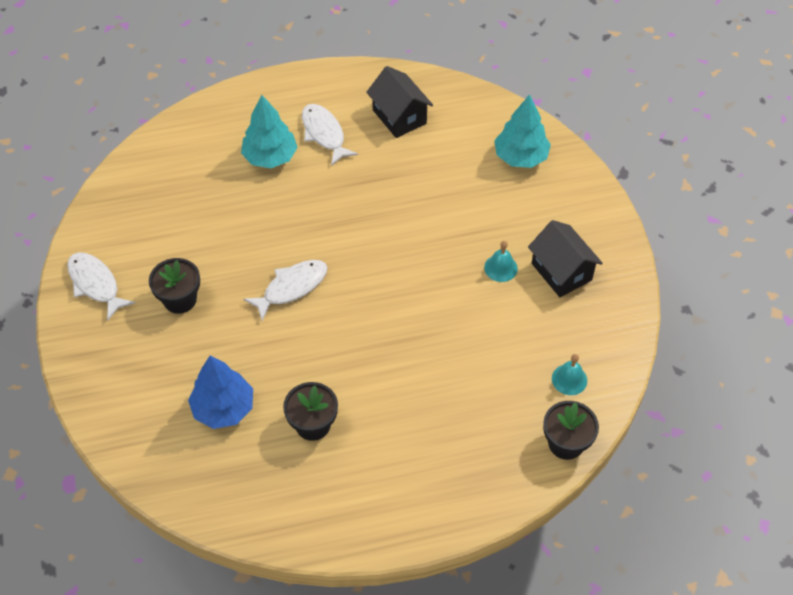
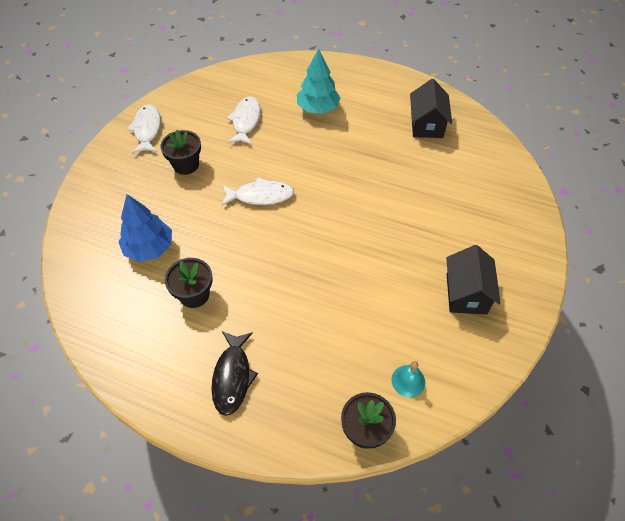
camera: 35 degrees right, 0 degrees up
white fish [302,104,358,166] -> white fish moved to [227,96,261,145]
turquoise bell [484,241,518,282] -> none
turquoise tree [494,94,551,168] -> none
none -> black fish [211,331,258,416]

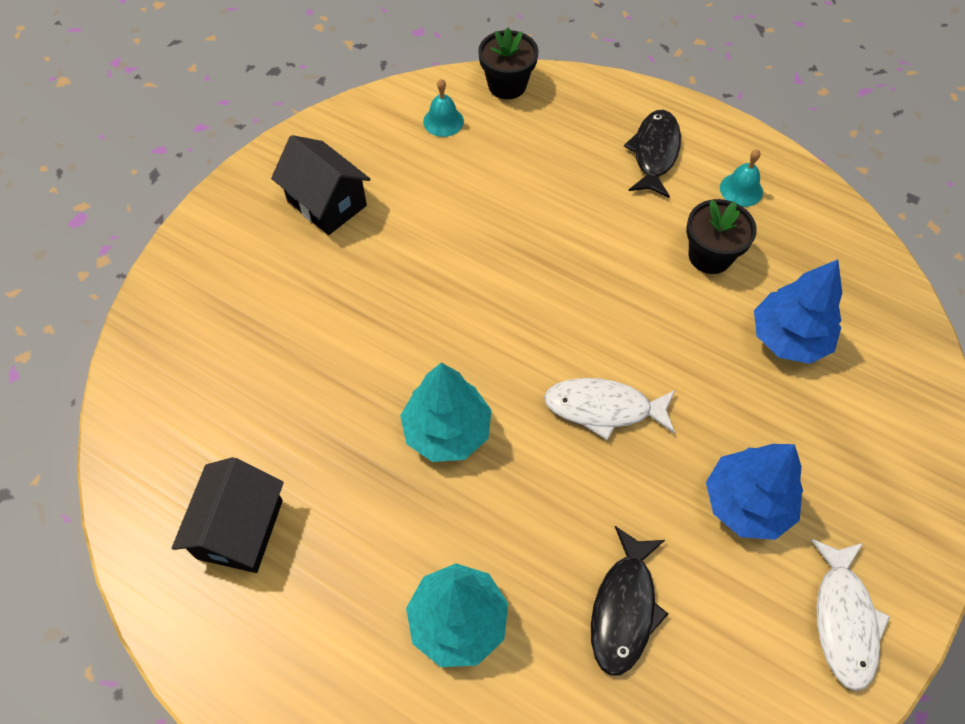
camera: 170 degrees left, 5 degrees up
black flower pot [160,130,201,175] -> blue tree [706,444,803,540]
white fish [227,96,261,145] -> black fish [591,526,668,676]
black house [446,245,501,314] -> black house turned 60 degrees counterclockwise [271,135,371,235]
none -> turquoise tree [400,363,492,462]
none -> turquoise bell [720,149,763,207]

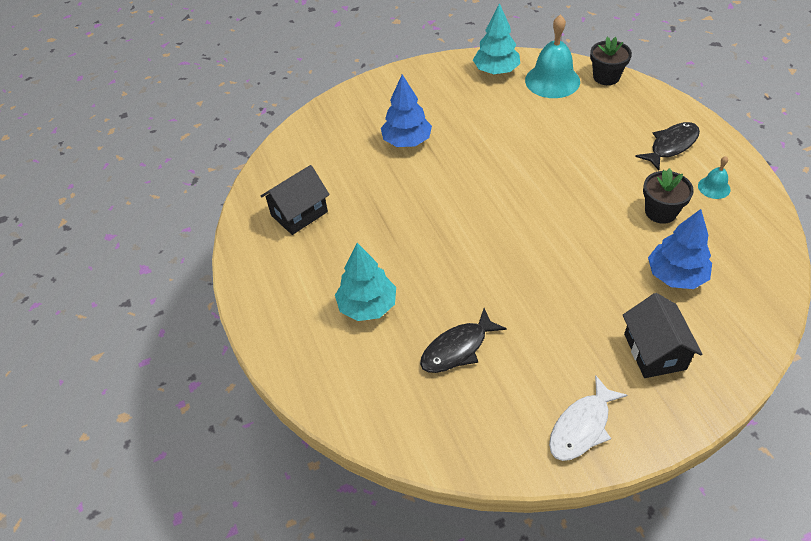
camera: 40 degrees right, 10 degrees down
black house [271,135,371,235] -> black house moved to [623,293,702,378]
turquoise tree [400,363,492,462] -> turquoise tree moved to [473,3,520,74]
turquoise bell [423,79,464,137] -> turquoise bell [525,14,580,98], size x2.03
white fish [544,378,675,440] -> none
blue tree [706,444,803,540] -> blue tree moved to [381,74,432,147]

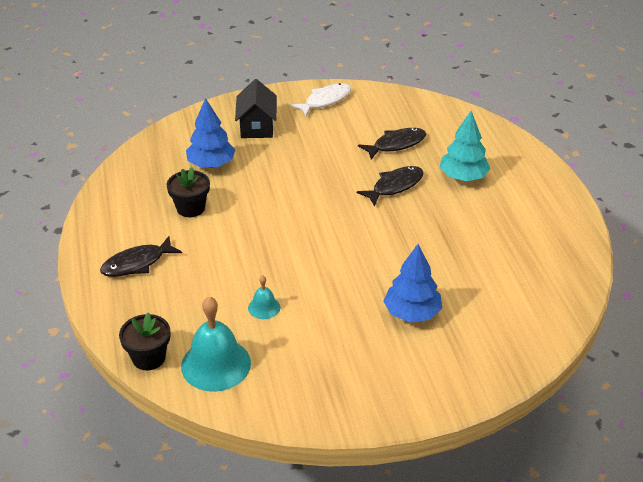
camera: 175 degrees left, 10 degrees down
black house [261,165,330,235] -> none
turquoise tree [473,3,520,74] -> none
turquoise bell [698,156,731,199] -> turquoise bell moved to [248,275,280,319]
none -> black fish [357,166,424,206]

